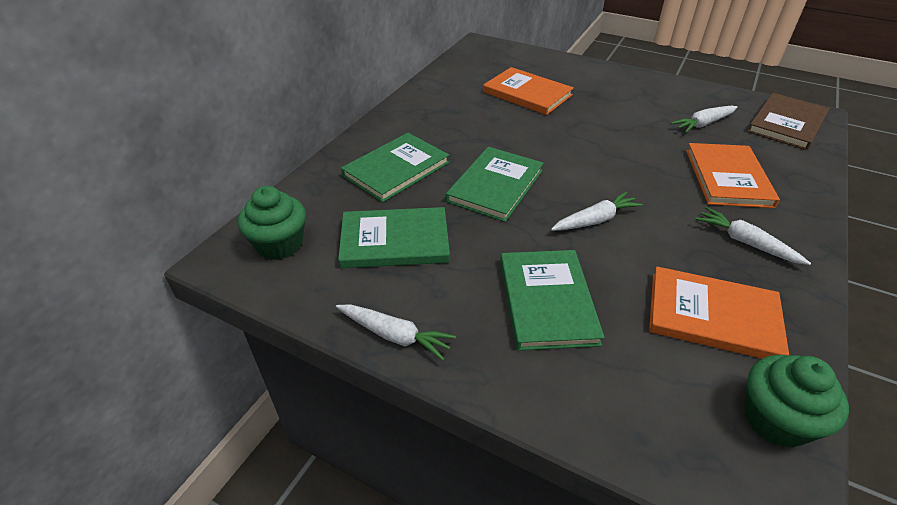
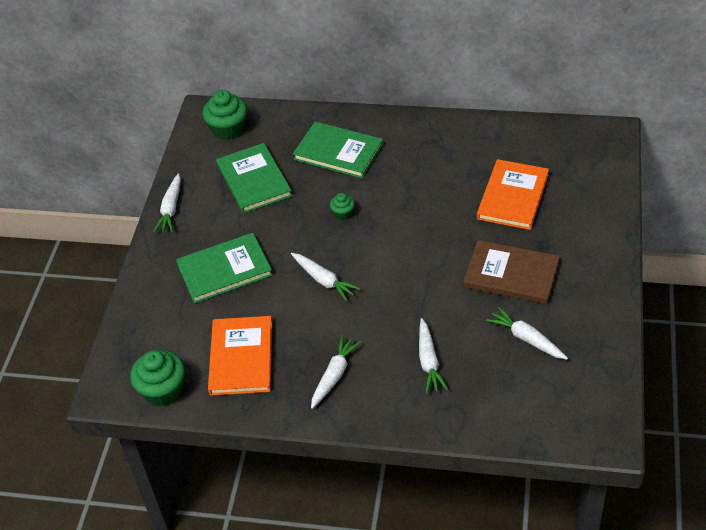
camera: 75 degrees right, 5 degrees up
green book [446,147,544,222] -> green cupcake [330,193,355,220]
orange book [686,143,780,208] -> white carrot [419,318,448,394]
brown book [747,93,829,150] -> brown book moved to [463,240,560,304]

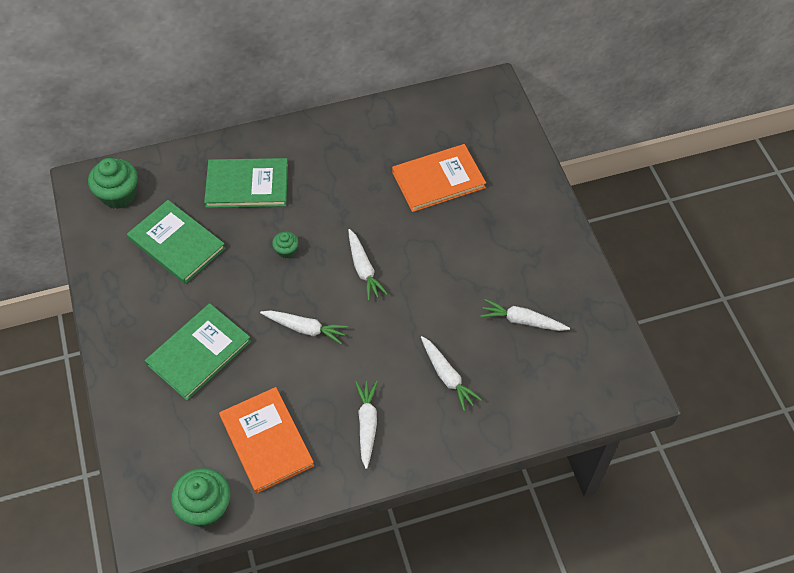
camera: 30 degrees left, 10 degrees up
white carrot [153,174,181,232] -> white carrot moved to [348,229,388,301]
brown book [463,240,560,304] -> none
orange book [477,159,549,230] -> orange book turned 75 degrees clockwise [392,144,486,212]

